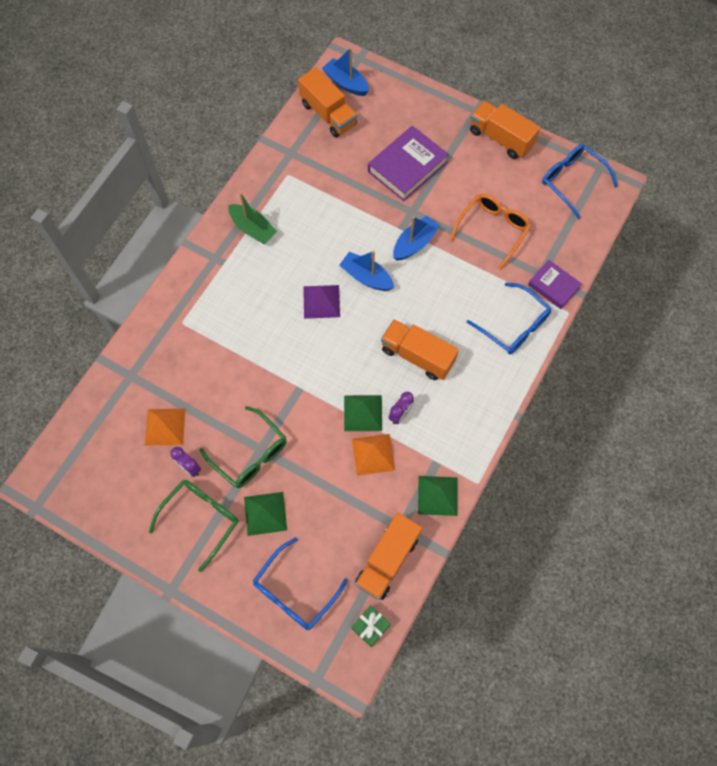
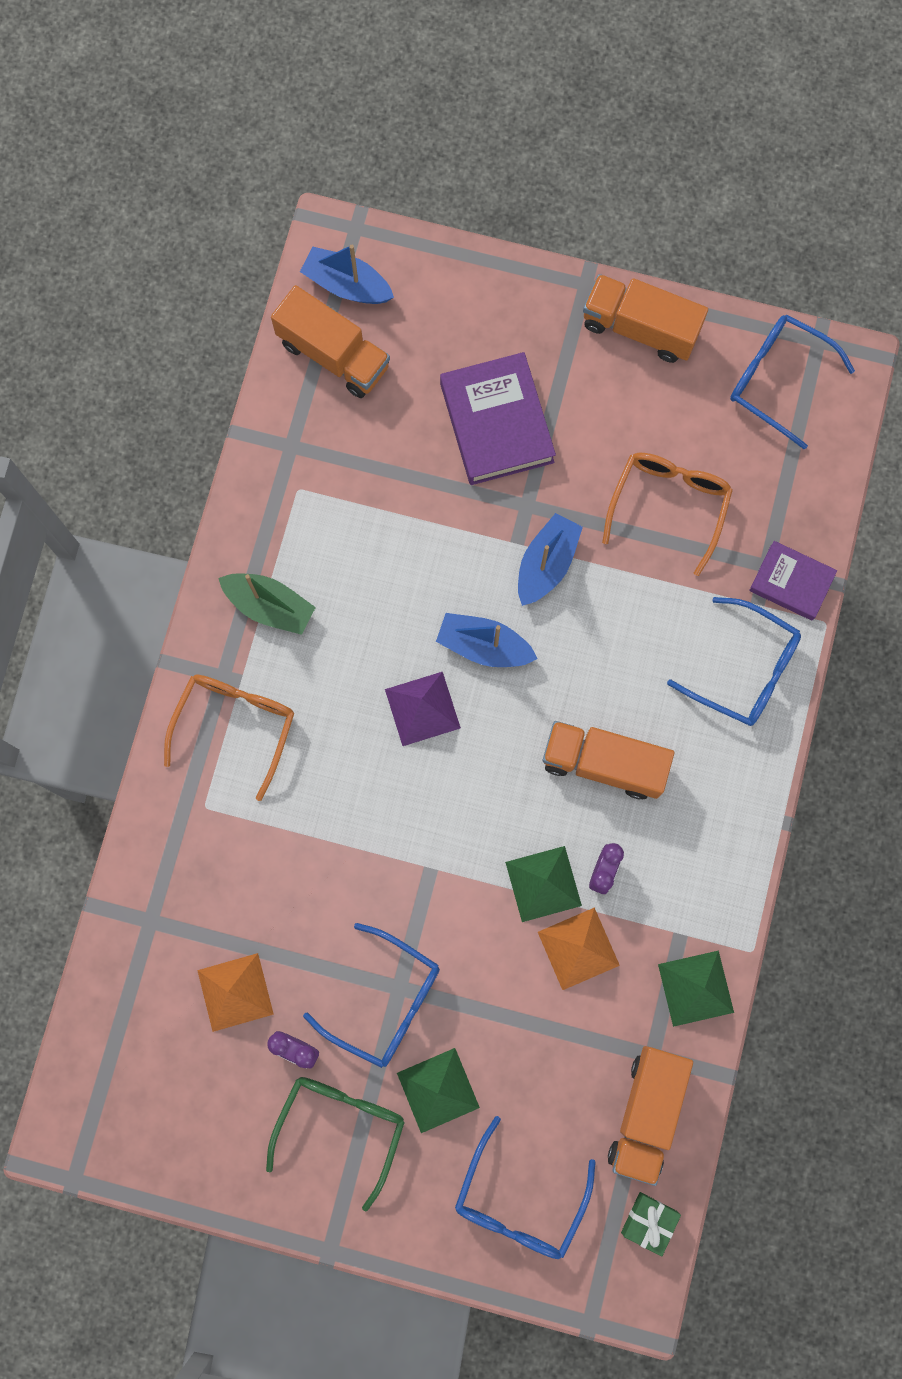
camera: 15 degrees left, 10 degrees up
green glasses [200,406,287,488] -> blue glasses [303,923,440,1068]
purple book [368,126,449,201] -> purple book turned 45 degrees counterclockwise [440,352,556,485]
none -> orange glasses [164,675,294,801]

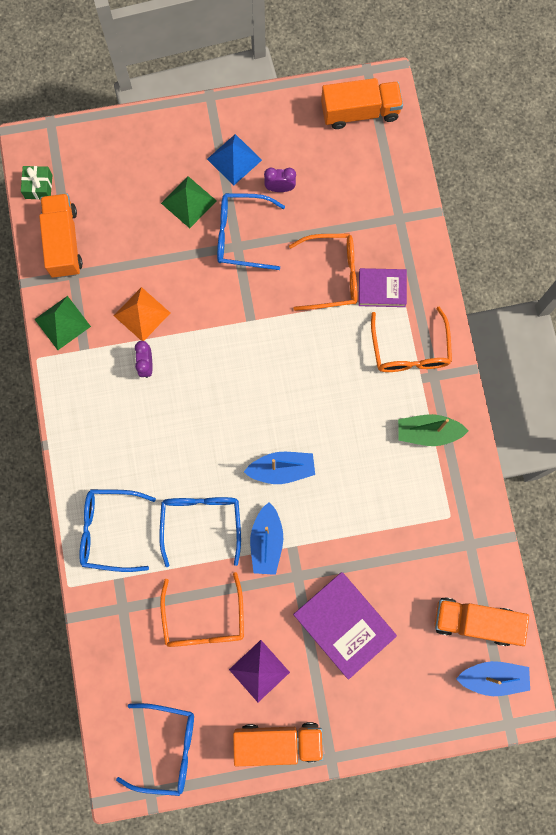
camera: 155 degrees right, 0 degrees up
orange pyramid [197,953,274,1032] -> none
green glasses [266,1077,405,1212] -> blue pyramid [207,134,262,185]
purple pyramid [385,672,461,746] -> purple pyramid moved to [229,640,290,702]
blue glasses [455,1116,596,1259] -> blue glasses moved to [159,497,241,567]
green pyramid [505,846,582,922] -> none
orange truck [542,721,674,799] -> orange truck moved to [321,78,403,129]
purple book [749,541,837,621] -> purple book moved to [359,268,407,307]
none -> orange glasses [289,234,357,311]

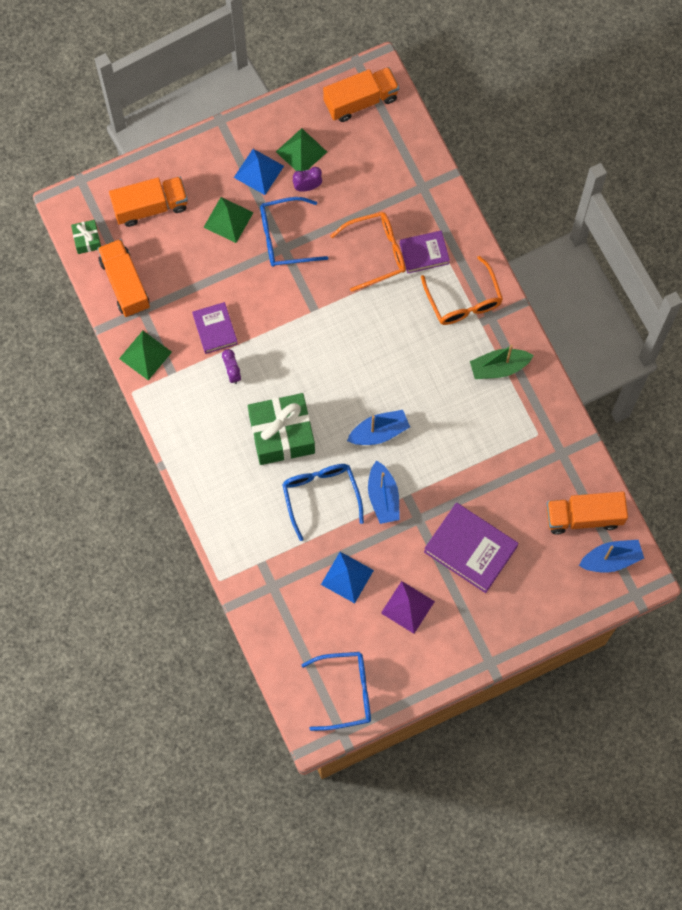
camera: 15 degrees left, 5 degrees down
blue glasses [79,489,156,572] -> none
orange pyramid [114,287,170,341] -> purple book [192,302,238,354]
orange glasses [160,572,244,647] -> blue pyramid [321,552,374,603]
orange truck [233,722,324,766] -> orange truck moved to [109,177,188,227]
none -> green gift [248,393,315,465]
none -> green pyramid [276,128,327,171]

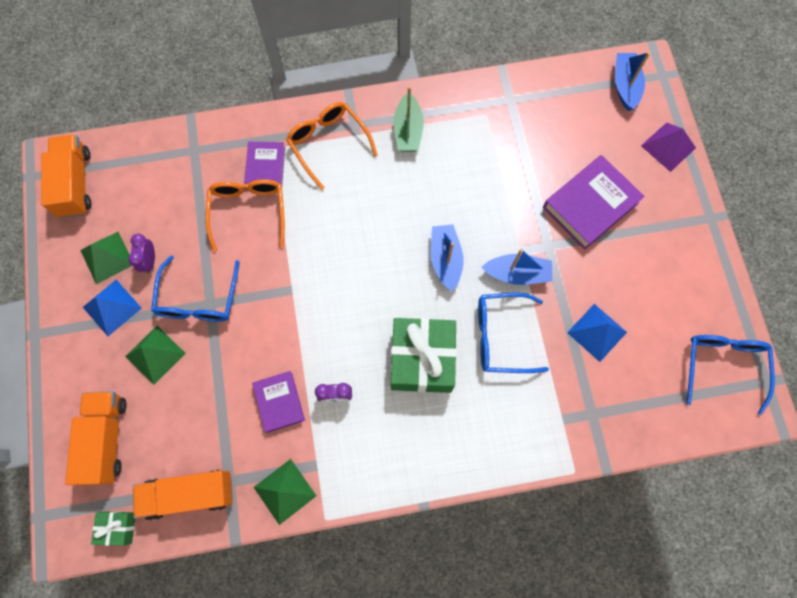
camera: 75 degrees left, 0 degrees up
purple book [192,302,238,354] -> purple book turned 75 degrees clockwise [252,371,305,433]
purple pyramid [381,581,435,634] -> purple pyramid moved to [641,122,696,172]
orange glasses [421,256,503,325] -> orange glasses turned 120 degrees counterclockwise [286,102,378,190]
orange truck [546,491,628,535] -> none

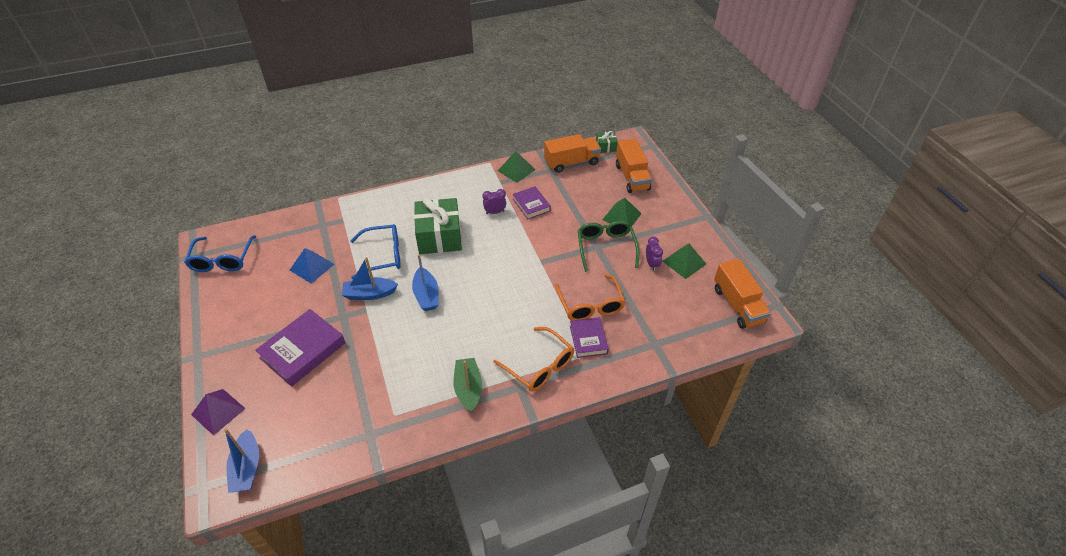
camera: 170 degrees right, 25 degrees down
blue pyramid [83,280,142,336] -> none
blue glasses [151,256,240,322] -> green glasses [578,221,640,272]

